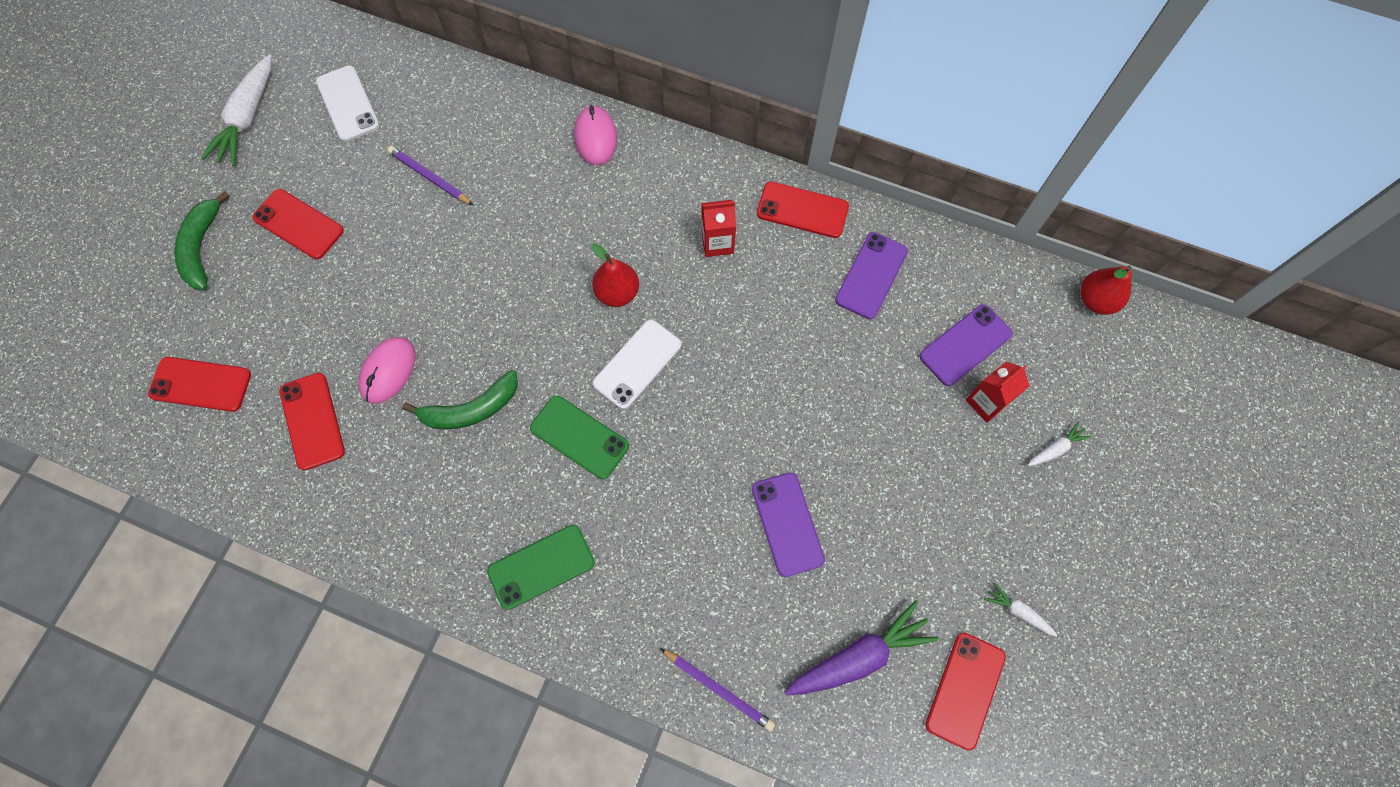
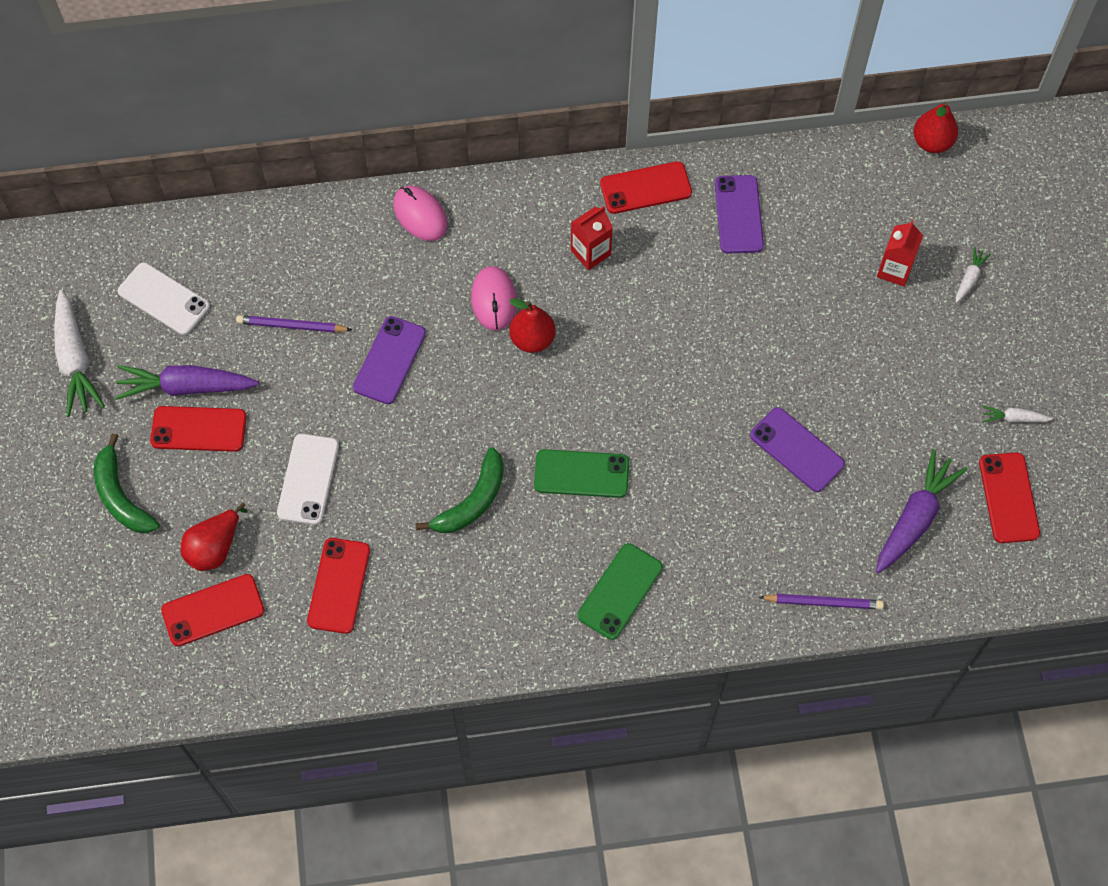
camera: 30 degrees left, 5 degrees down
red phone [279,373,345,470] -> red phone turned 60 degrees clockwise [307,538,370,634]
pink mouse [358,337,416,404] -> pink mouse moved to [471,266,517,331]
white phone [593,319,681,409] -> white phone moved to [277,434,339,525]
purple phone [920,304,1013,386] -> purple phone moved to [353,316,426,404]
none -> purple carrot [115,365,259,400]
none -> red pear [181,503,247,571]

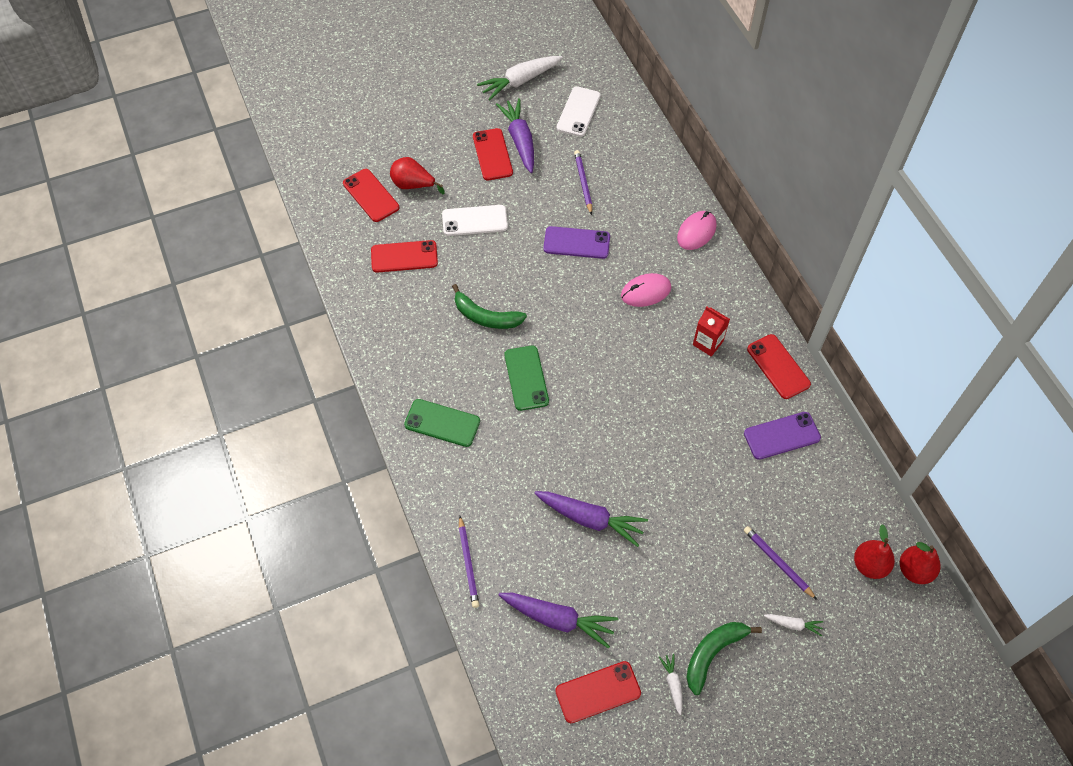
camera: 75 degrees right, 5 degrees down
green banana [94,433,160,533] -> green banana moved to [686,622,762,695]
red pear [509,299,556,353] -> red pear moved to [854,524,895,579]
purple phone [750,407,845,492] -> purple carrot [534,491,648,547]
red carton [877,220,923,286] -> purple pencil [744,526,817,600]

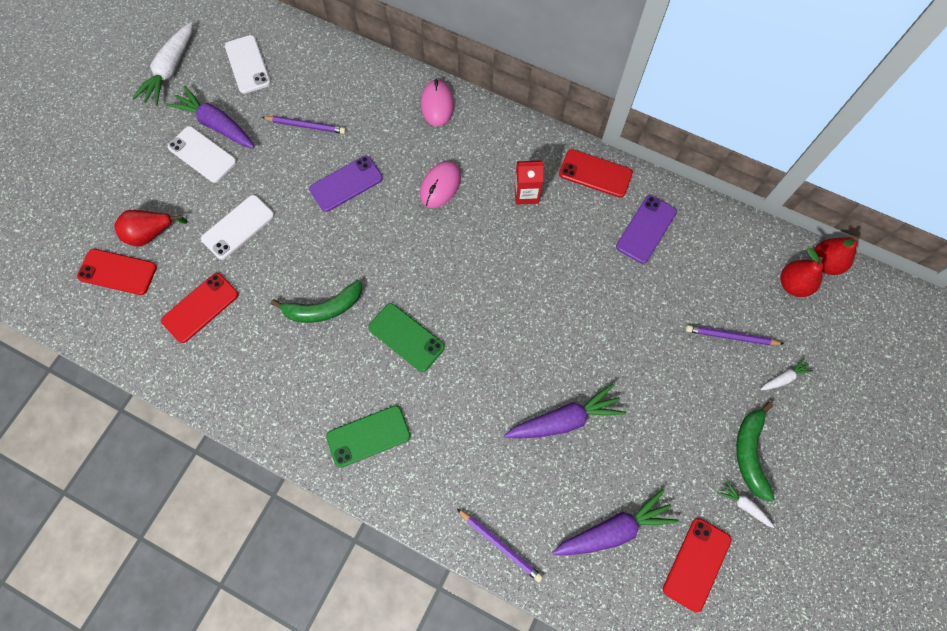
camera: 40 degrees left, 10 degrees up
red phone [473,128,513,180] -> white phone [168,126,237,183]
purple pencil [574,150,592,215] -> purple pencil turned 150 degrees clockwise [262,116,346,134]

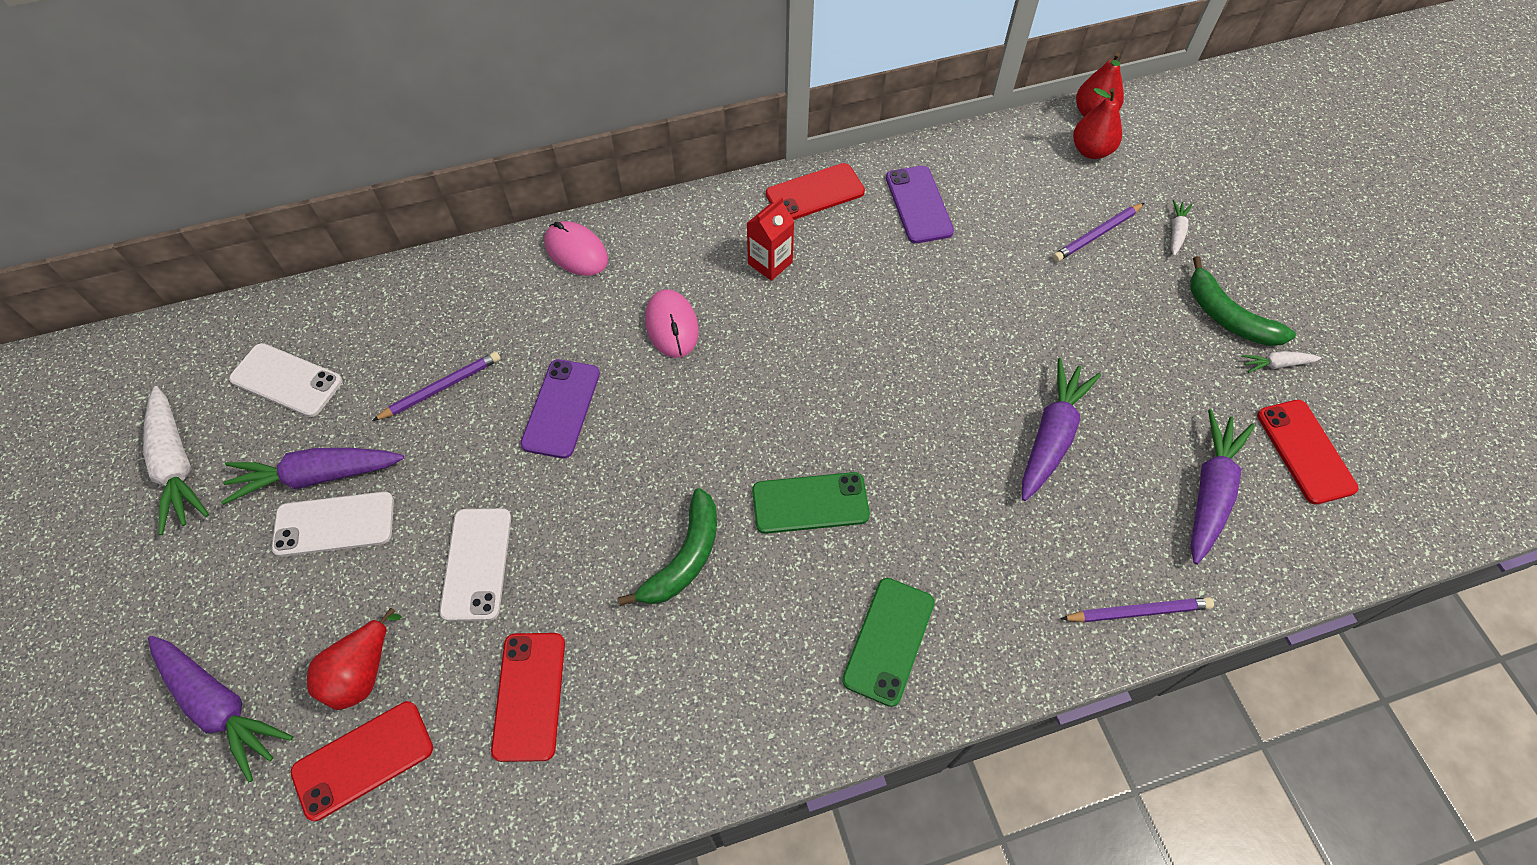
camera: 45 degrees left, 10 degrees down
none -> purple carrot [148,636,293,782]

